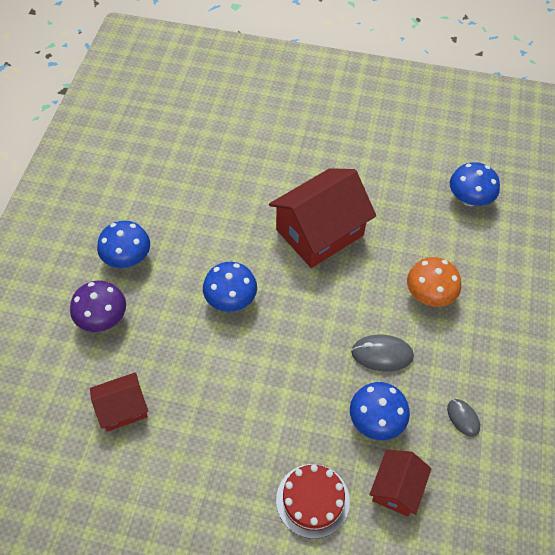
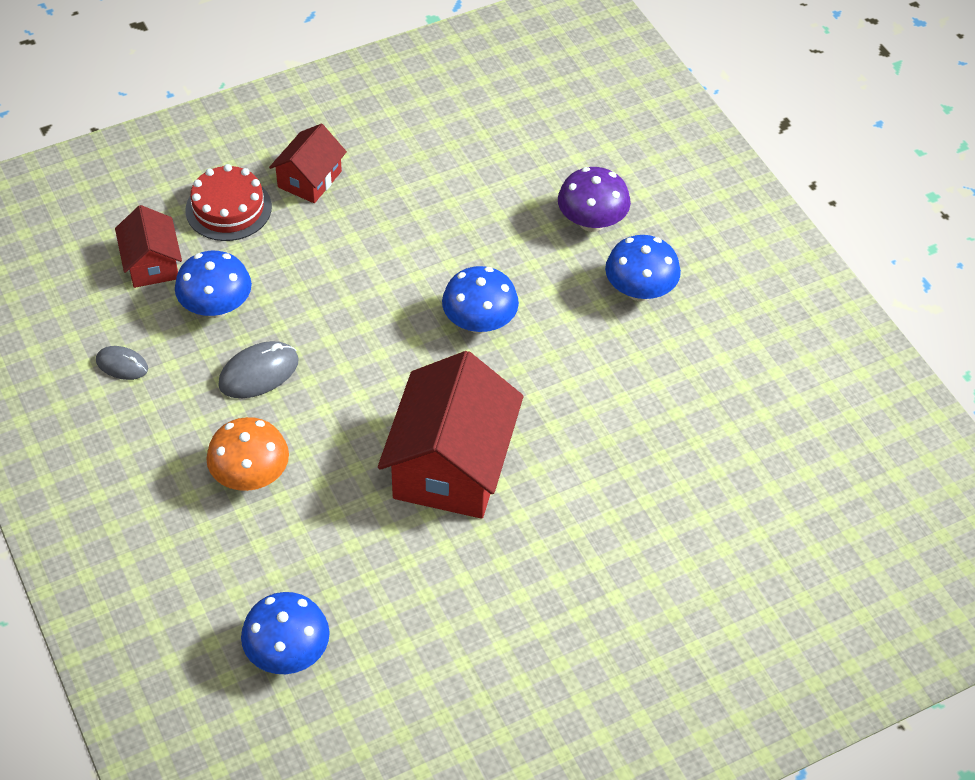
camera: 140 degrees right, 5 degrees down
red house [90,372,148,432] -> red house moved to [269,124,347,203]

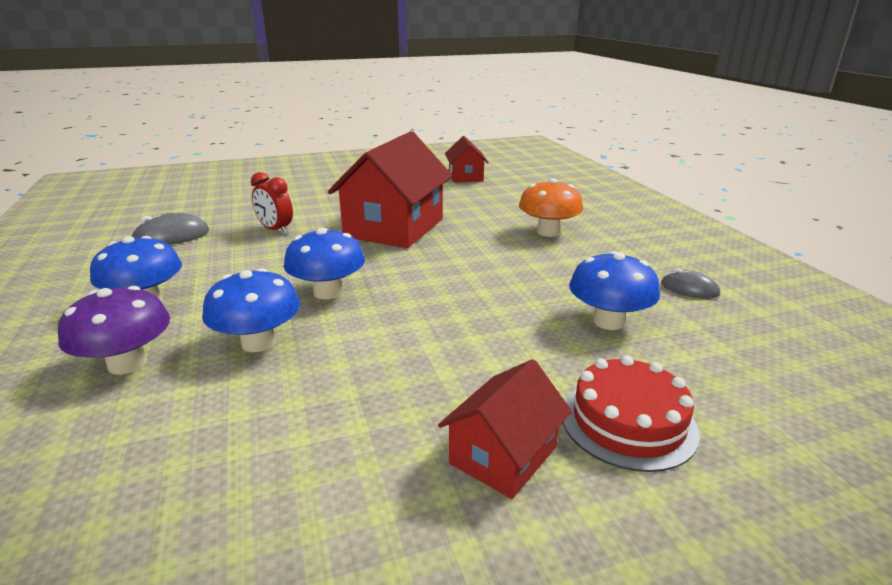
camera: 170 degrees left, 25 degrees down
red house [115,205,182,288] -> red house moved to [445,136,488,183]
grey mouse [218,341,299,398] -> grey mouse moved to [131,213,209,245]
blue mushroom [241,592,330,674] -> blue mushroom moved to [202,268,300,352]
none -> red clock [251,172,293,234]

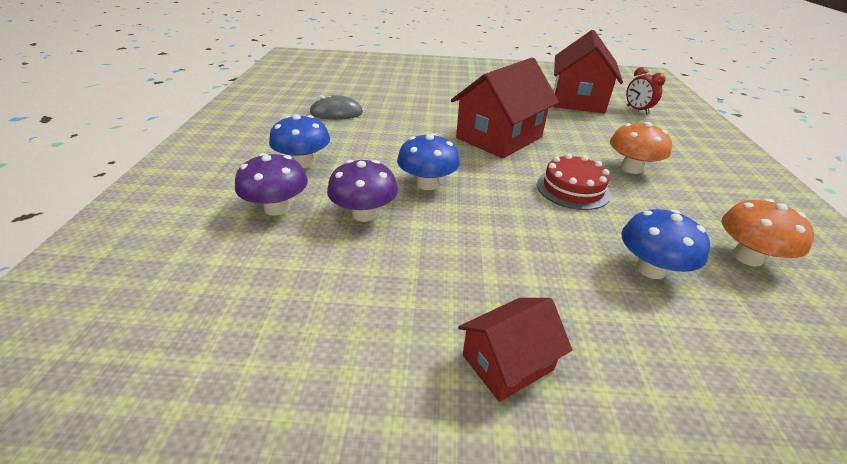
camera: 20 degrees right, 10 degrees up
blue mushroom [202,268,300,352] -> purple mushroom [327,160,398,222]
red clock [251,172,293,234] -> red clock moved to [626,67,666,114]
red house [445,136,488,183] -> red house [554,30,623,113], size x1.86
red cake [563,355,700,472] -> red cake moved to [537,154,611,210]
grey mouse [661,268,720,299] -> orange mushroom [721,199,814,267]

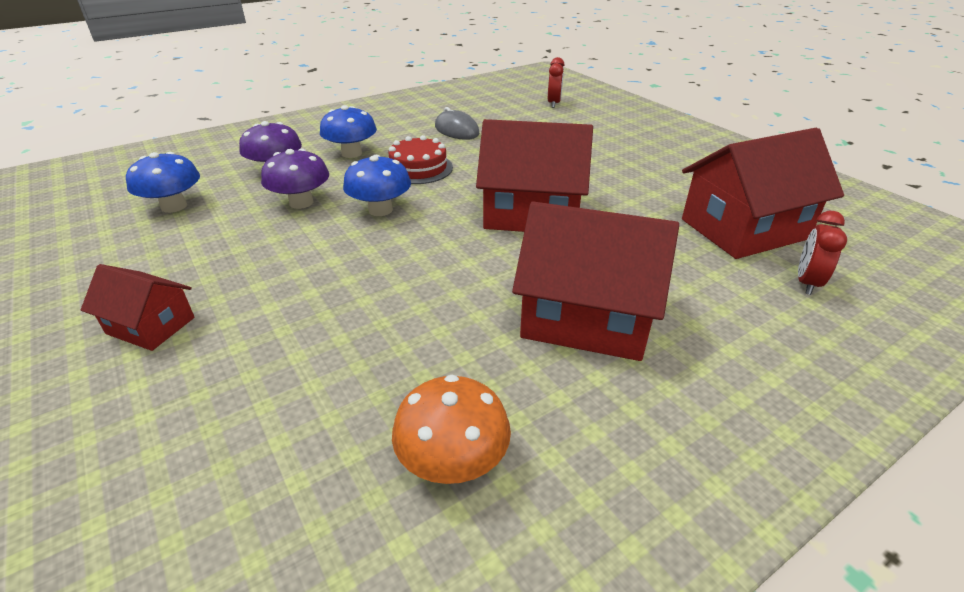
camera: 55 degrees right, 0 degrees up
red cake [537,154,611,210] -> red cake moved to [388,135,453,184]
orange mushroom [610,122,672,174] -> red house [512,201,679,361]
blue mushroom [622,209,710,279] -> blue mushroom moved to [126,152,200,213]
none -> red clock [548,57,564,108]

